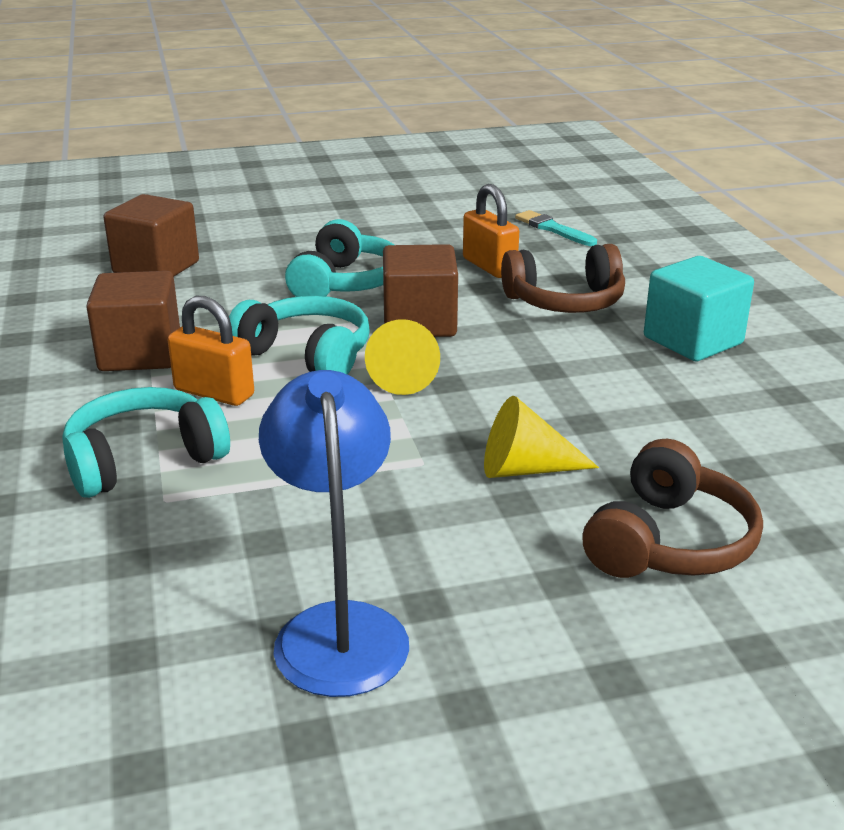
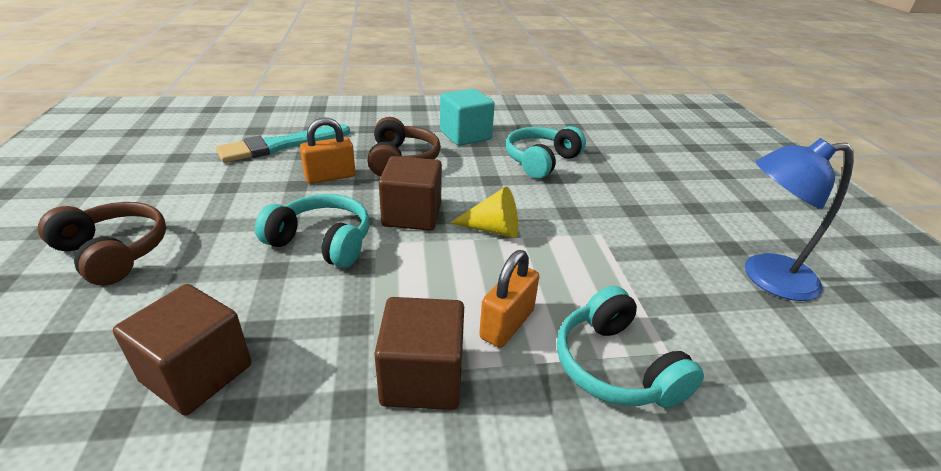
camera: 85 degrees left, 5 degrees up
turquoise headphones [229,296,370,375] -> turquoise headphones moved to [506,126,586,179]
yellow cone [484,396,599,478] -> none
turquoise brush [515,210,597,246] -> turquoise brush [216,124,350,163], size x1.77
brown headphones [582,439,763,578] -> brown headphones moved to [38,202,166,285]

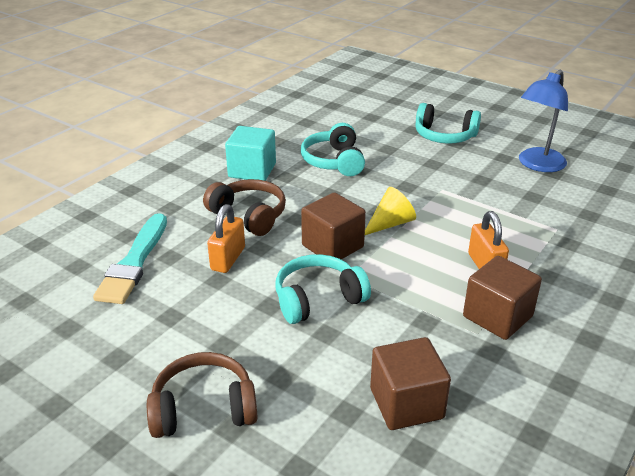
camera: 45 degrees left, 0 degrees up
turquoise headphones [557,286,704,408] -> turquoise headphones moved to [415,103,481,144]

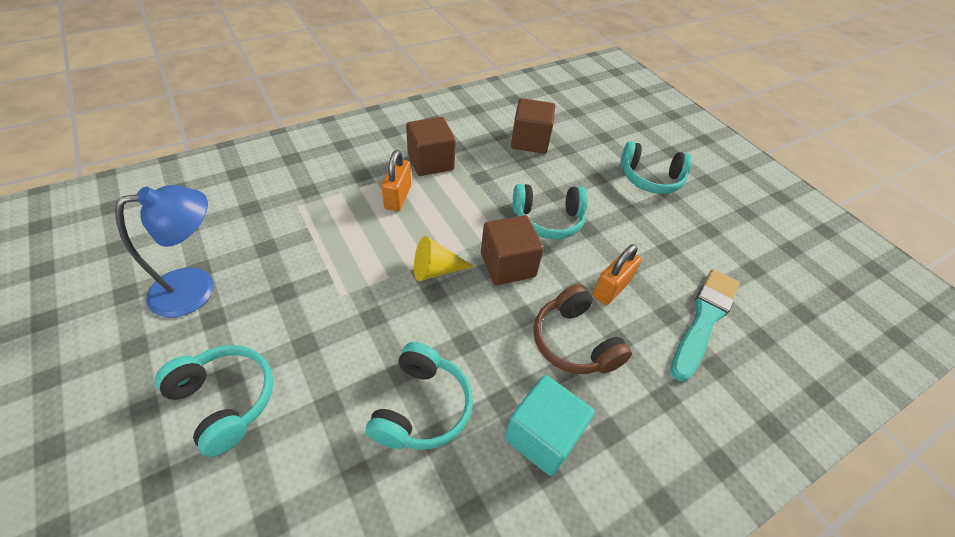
camera: 160 degrees left, 15 degrees up
brown headphones [147,352,258,438] -> turquoise headphones [620,141,692,194]

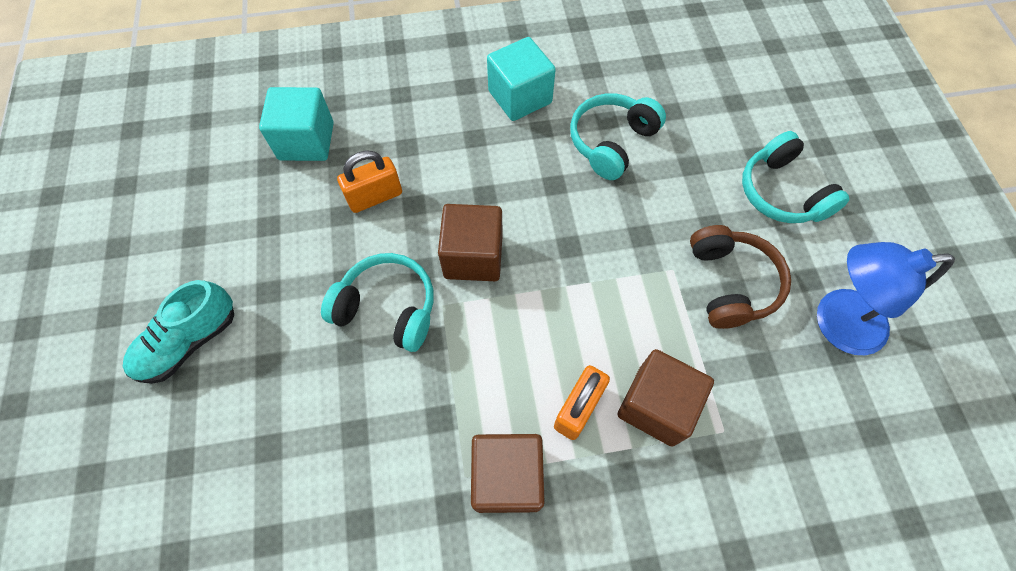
camera: 155 degrees left, 15 degrees up
yellow cone [414,236,474,281] -> none
brown cube [511,98,555,154] -> brown cube moved to [618,349,714,447]
brown headphones [533,284,632,374] -> brown headphones moved to [690,225,791,329]
turquoise headphones [620,141,692,194] -> turquoise shoe [123,280,234,384]
turquoise brush [670,269,740,382] -> turquoise cube [259,87,334,161]

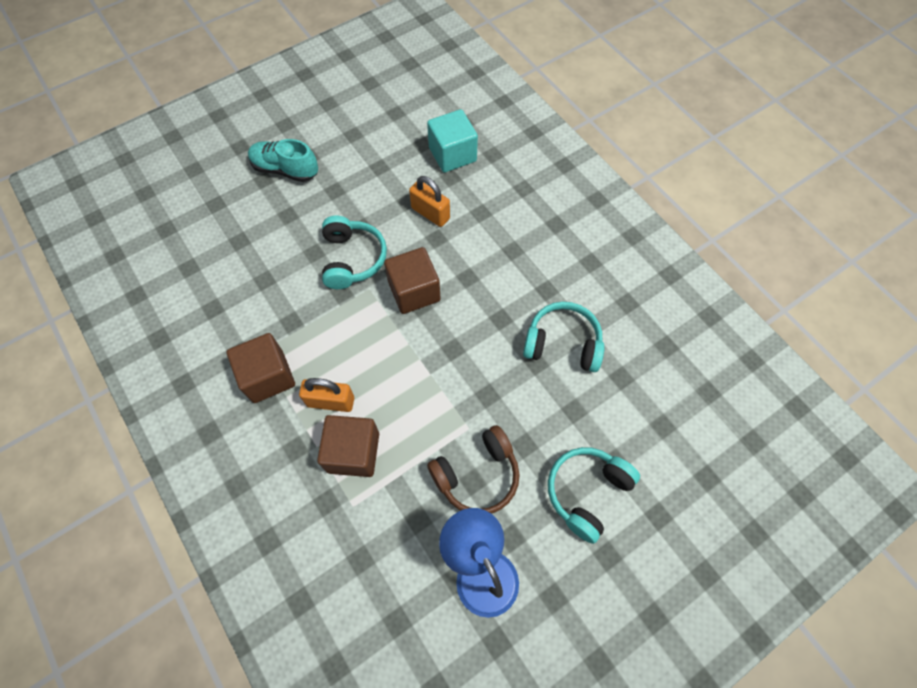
camera: 65 degrees right, 0 degrees up
turquoise cube [487,37,556,121] -> none

